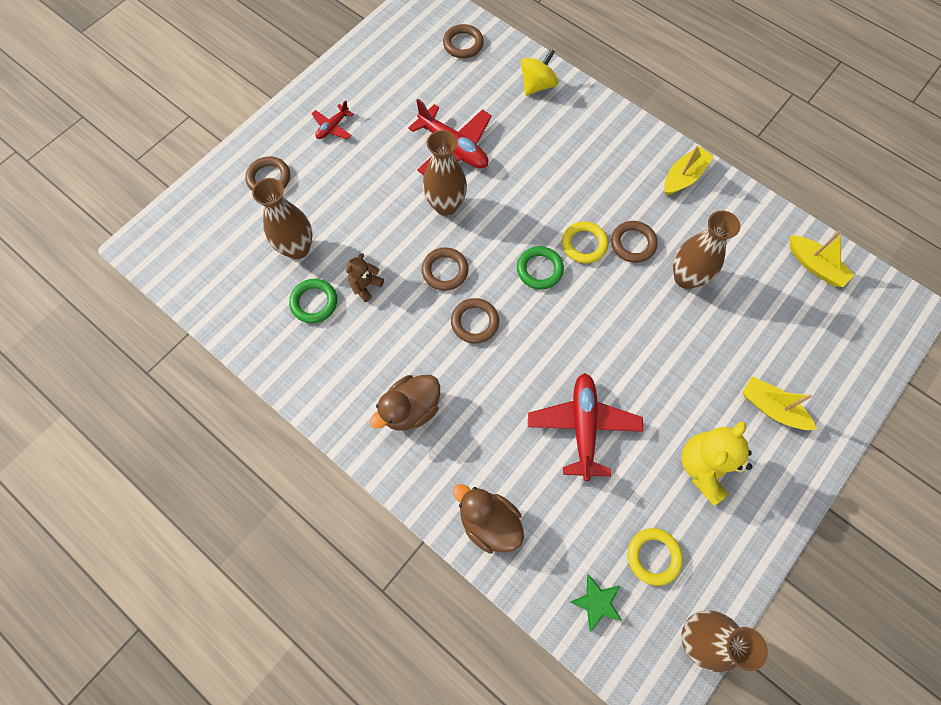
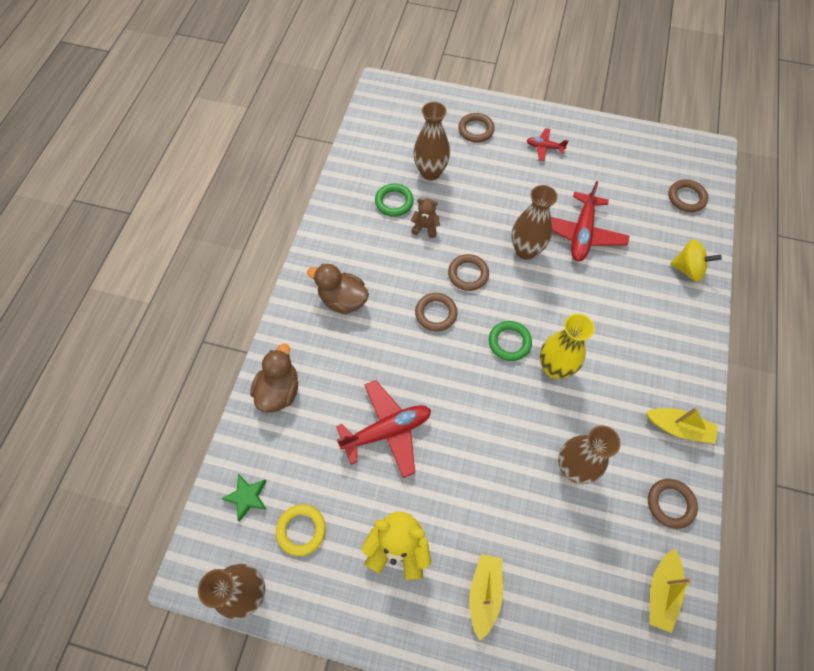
camera: 65 degrees right, 5 degrees down
yellow ring [562,221,608,263] -> yellow vase [540,313,595,379]
brown ring [611,221,658,263] -> brown ring moved to [648,479,698,529]

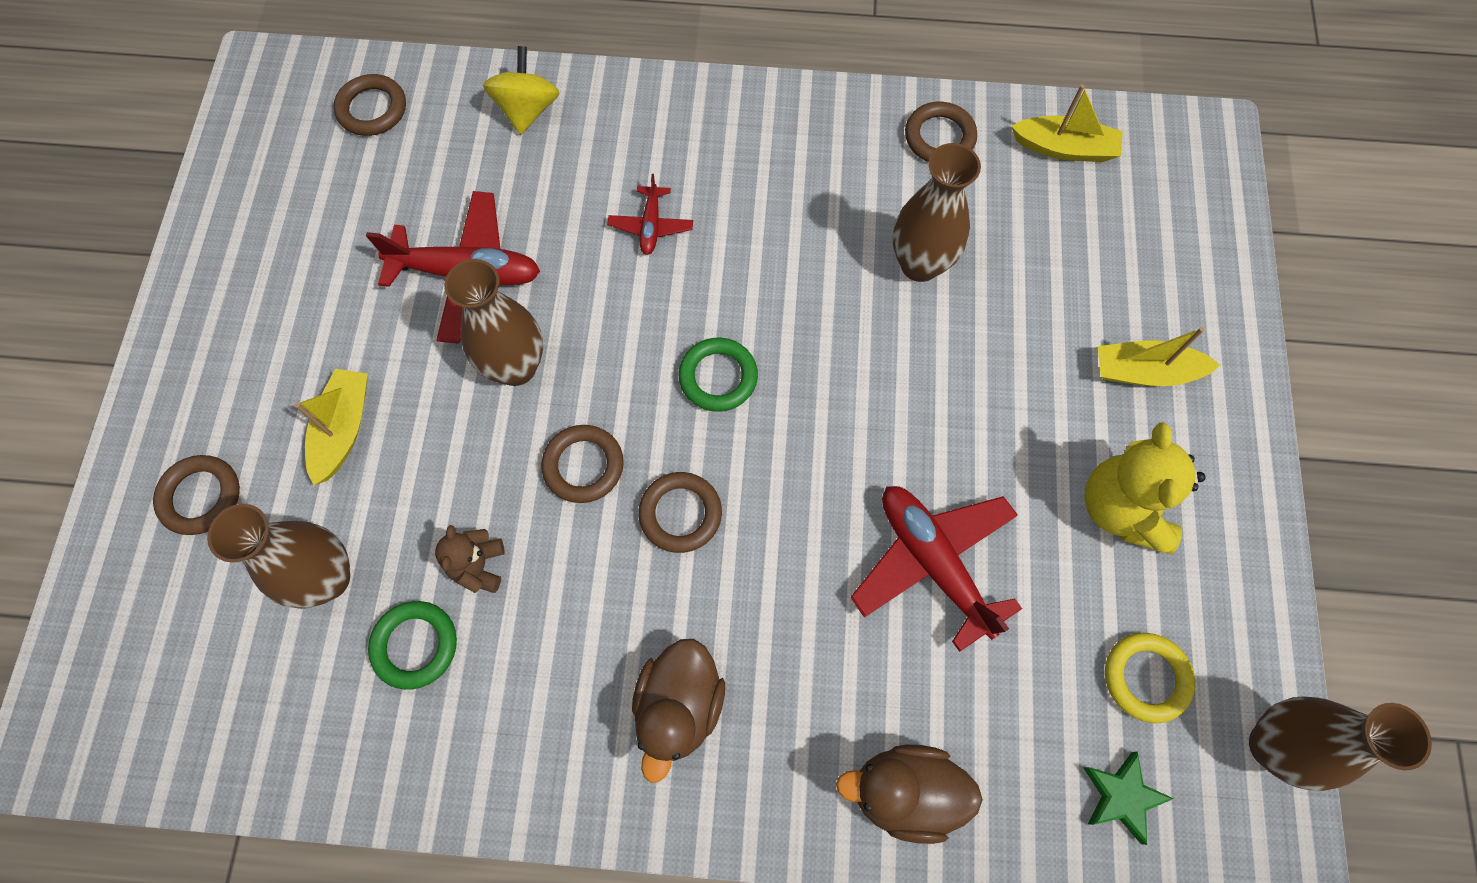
camera: 100 degrees left, 5 degrees up
red plane [527,128,569,161] -> red plane moved to [607,174,693,255]
yellow vase [540,313,595,379] -> none
yellow boat [646,407,718,444] -> yellow boat moved to [294,369,368,485]

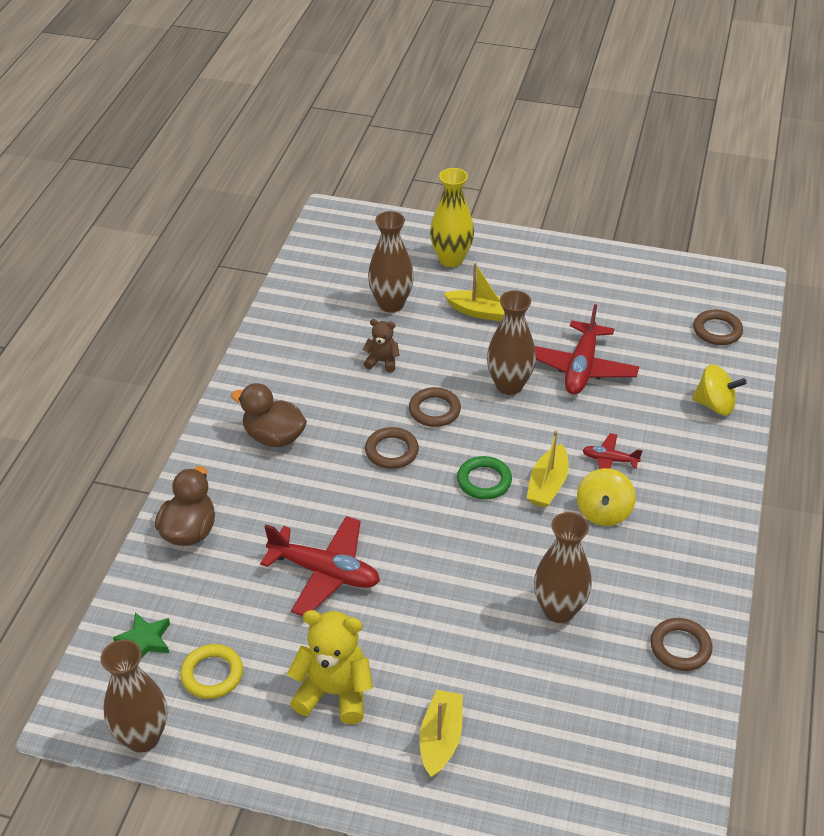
camera: 100 degrees right, 25 degrees down
brown ring [153,455,240,535] -> yellow vase [430,168,474,267]
green ring [368,601,457,690] -> none
red plane [850,486,1022,652] -> red plane turned 45 degrees clockwise [260,516,380,616]
yellow boat [1011,84,1123,162] -> yellow boat moved to [527,431,569,508]
none -> yellow spinning top [577,468,636,526]

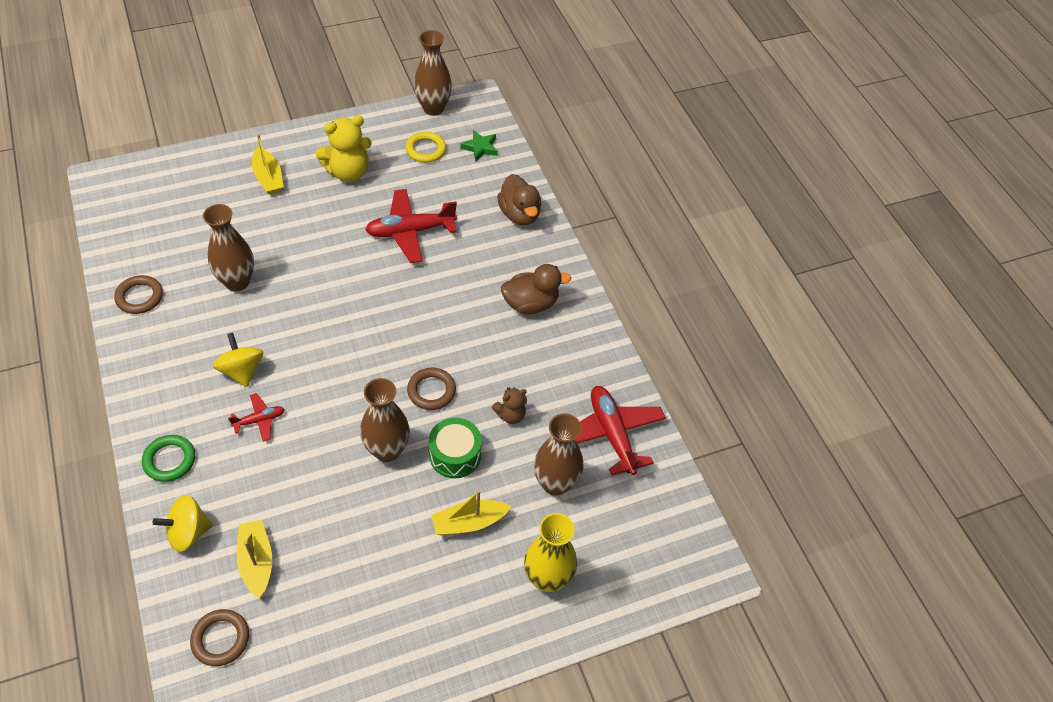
camera: 140 degrees right, 10 degrees up
brown ring [365,427,419,469] -> none
green ring [457,456,512,500] -> green ring moved to [142,435,195,482]
yellow boat [527,431,569,508] -> yellow boat moved to [237,520,272,598]
red plane [535,304,639,395] -> red plane moved to [575,386,666,475]
none -> green drum [429,418,482,478]

